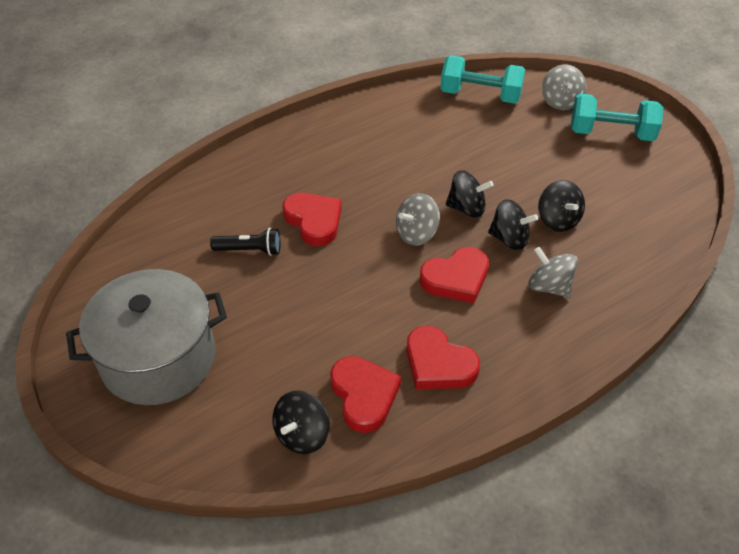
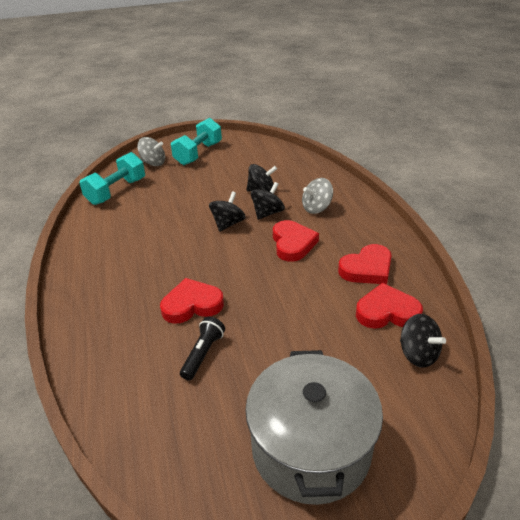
camera: 70 degrees left, 10 degrees down
grey spinning top [396,193,440,245] -> none

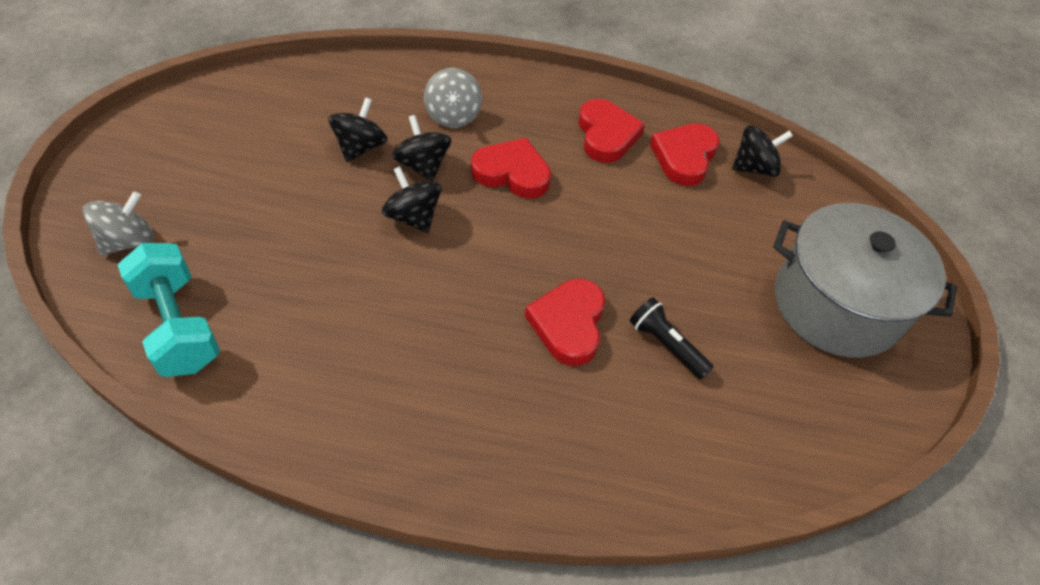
camera: 70 degrees left, 15 degrees up
turquoise dumbbell [171,118,222,165] -> none

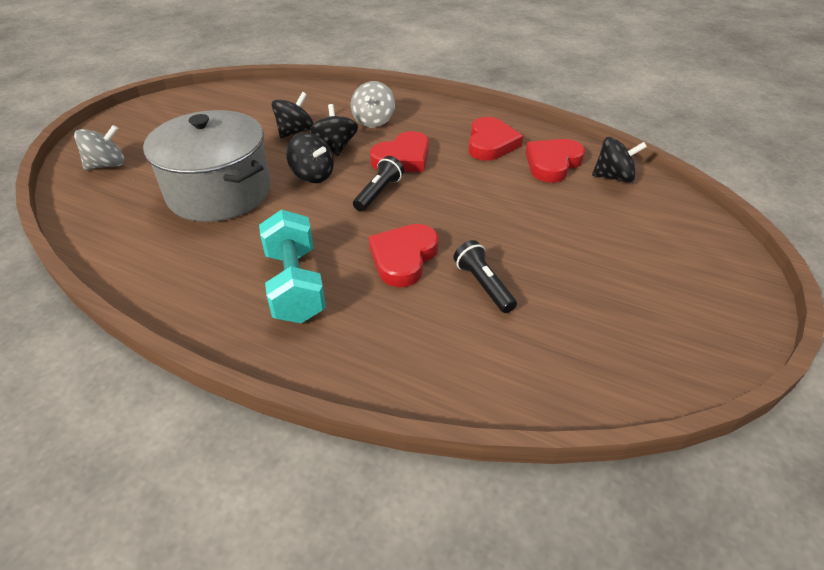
camera: 20 degrees right, 10 degrees down
turquoise dumbbell [117,243,220,377] -> turquoise dumbbell moved to [259,210,326,323]
black spinning top [382,166,442,233] -> black spinning top turned 150 degrees clockwise [286,132,334,183]
red heart [471,138,551,199] -> red heart turned 105 degrees clockwise [370,131,429,172]
grey pot [773,203,957,358] -> grey pot moved to [143,110,271,222]
none -> black flashlight [353,156,404,212]

